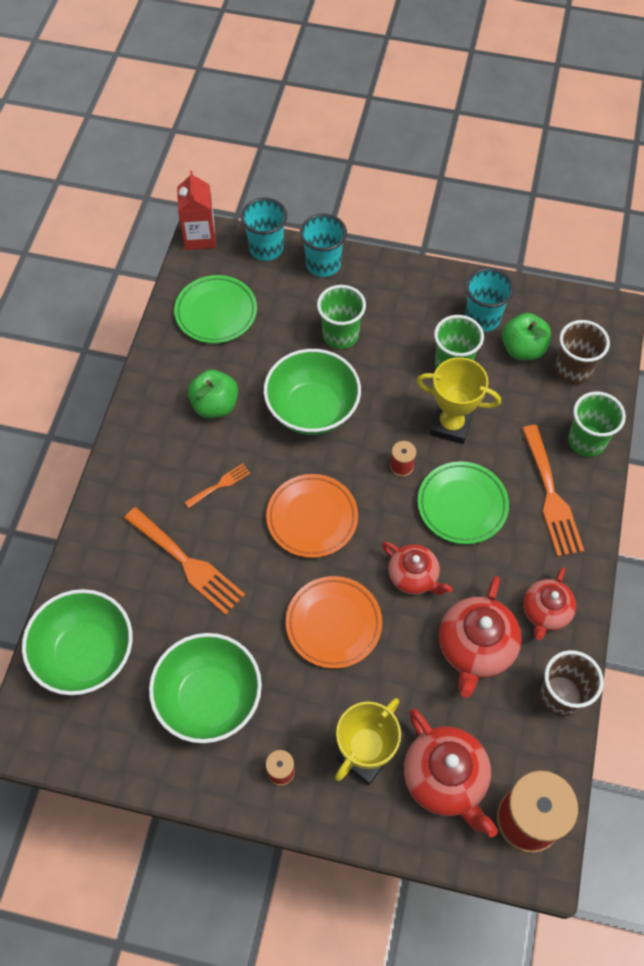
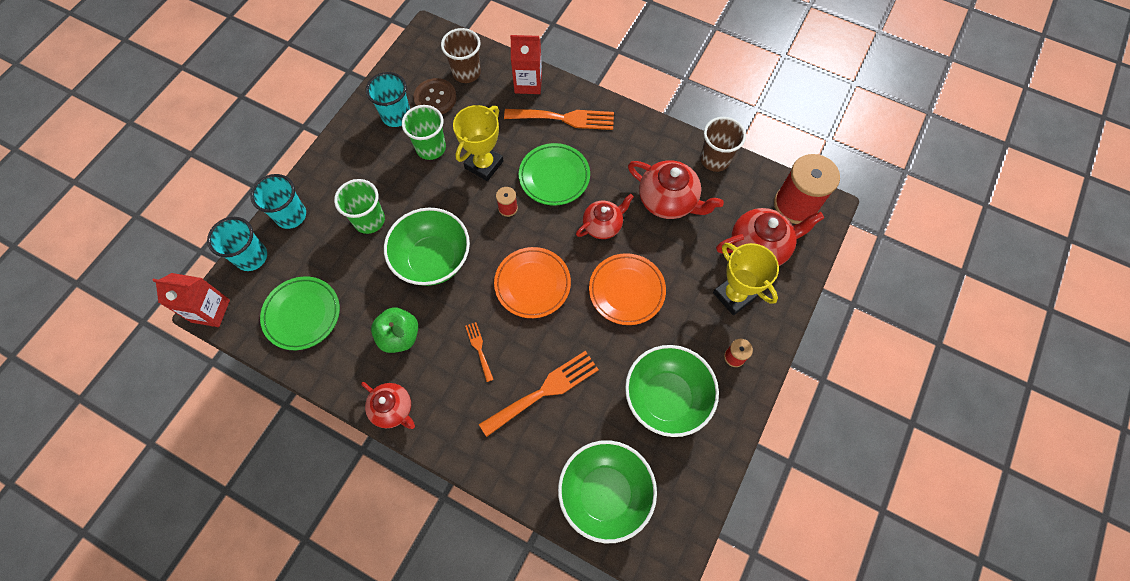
camera: 75 degrees left, 5 degrees up
green apple [502,313,551,360] -> brown button [414,78,457,114]
red teapot [523,567,576,640] -> red teapot moved to [361,382,415,429]
green cup [568,392,626,457] -> red carton [510,35,542,94]

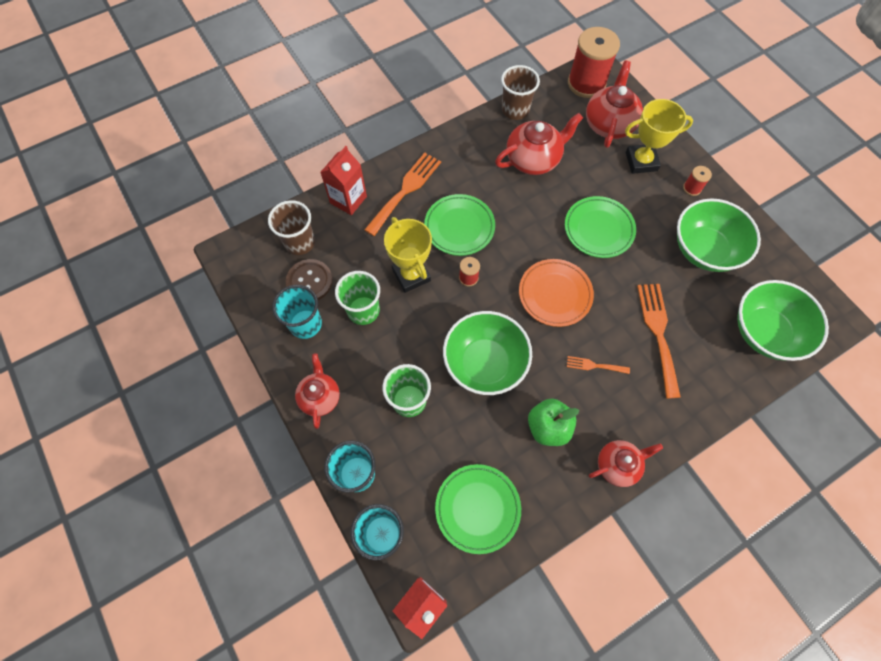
camera: 60 degrees left, 0 degrees up
red teapot [576,194,634,239] -> red teapot moved to [295,353,340,429]
orange plate [589,253,666,325] -> green plate [565,196,636,258]

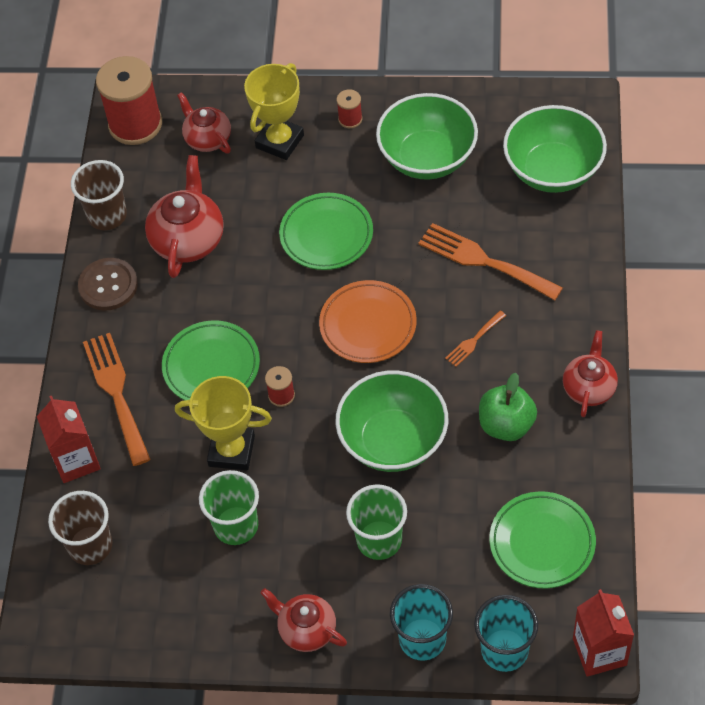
camera: 50 degrees left, 10 degrees down
turquoise cup [272,285,322,339] -> none
brown button [286,259,333,300] -> brown button moved to [78,258,138,311]
red teapot [586,61,643,148] -> red teapot [177,92,231,153], size x0.65

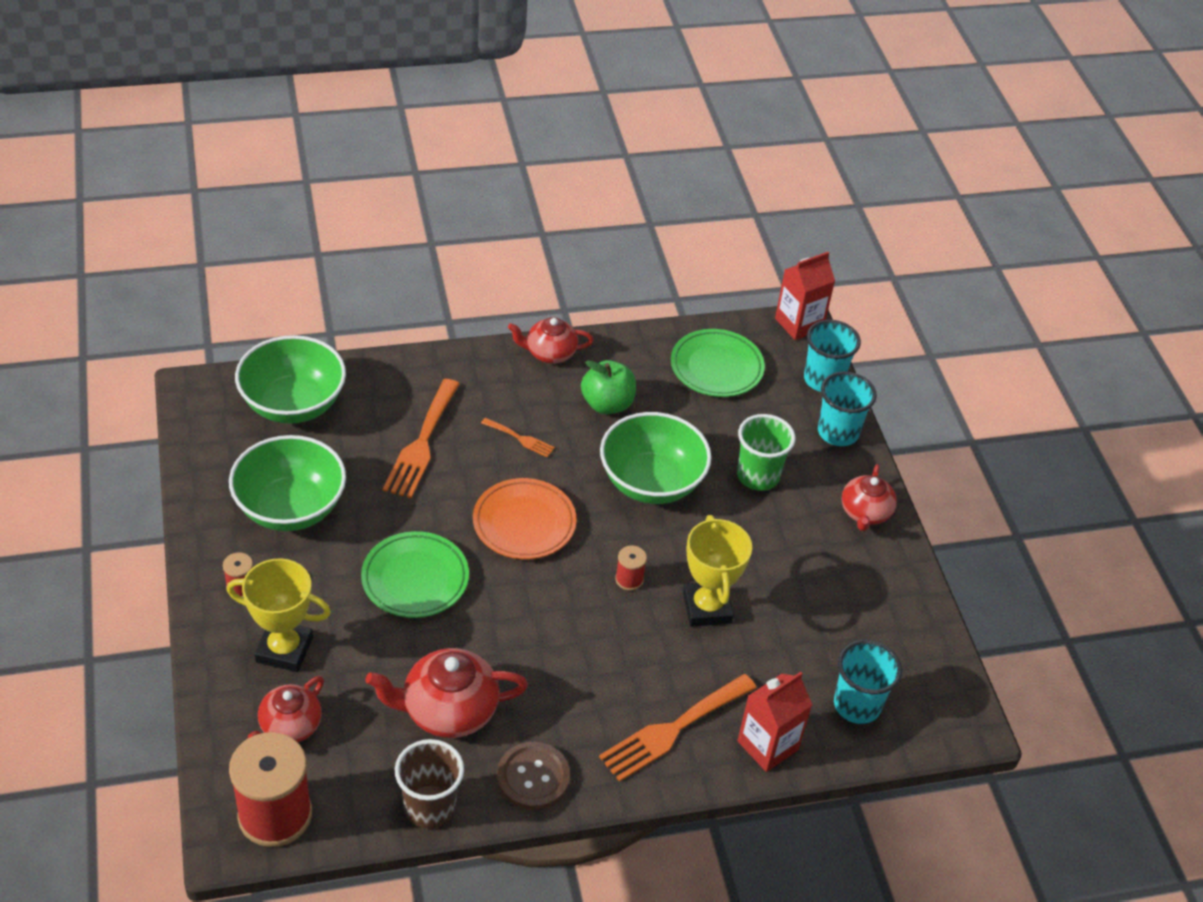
camera: 115 degrees left, 10 degrees down
brown cup [48,491,112,565] -> turquoise cup [834,640,902,724]
green plate [162,320,260,400] -> none
green cup [199,470,259,545] -> none

